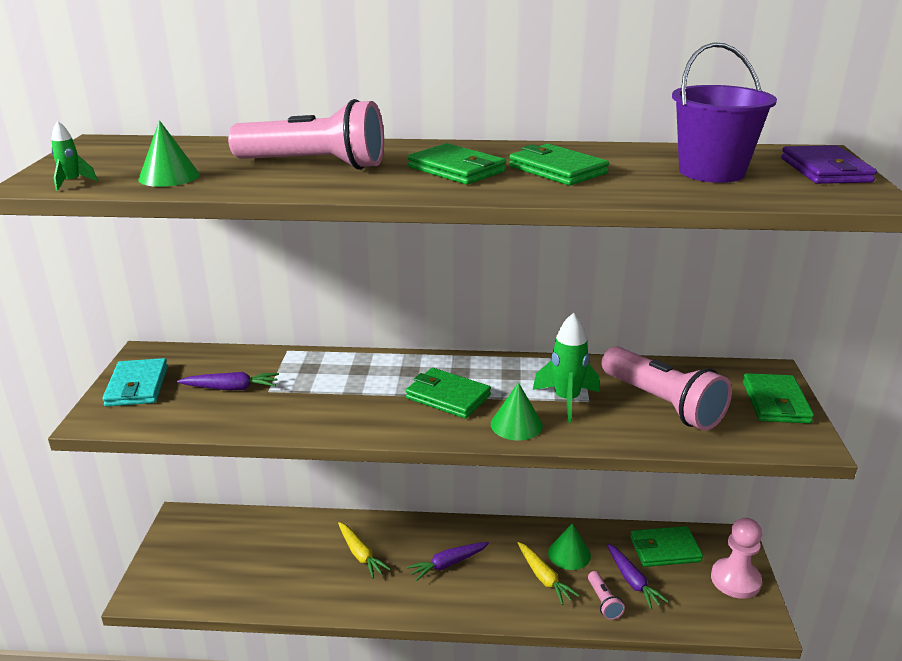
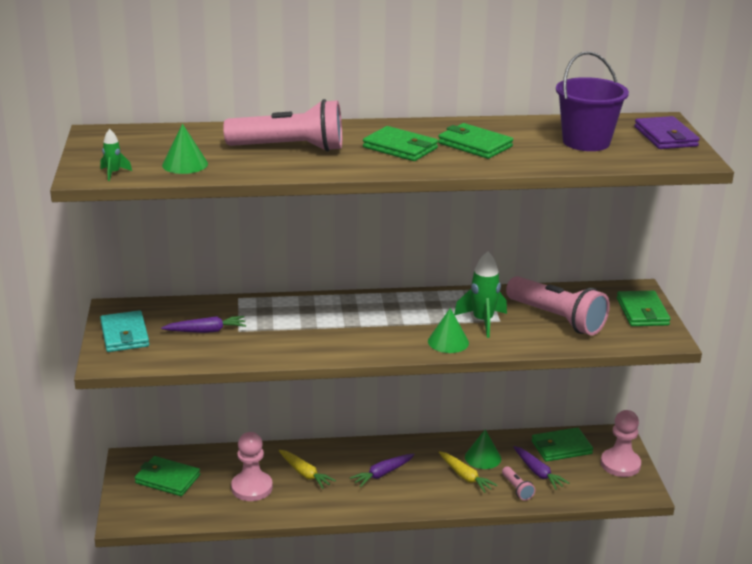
camera: 10 degrees left, 0 degrees up
green wallet [406,368,491,419] -> green wallet moved to [135,456,200,496]
none -> pink pawn [231,432,273,501]

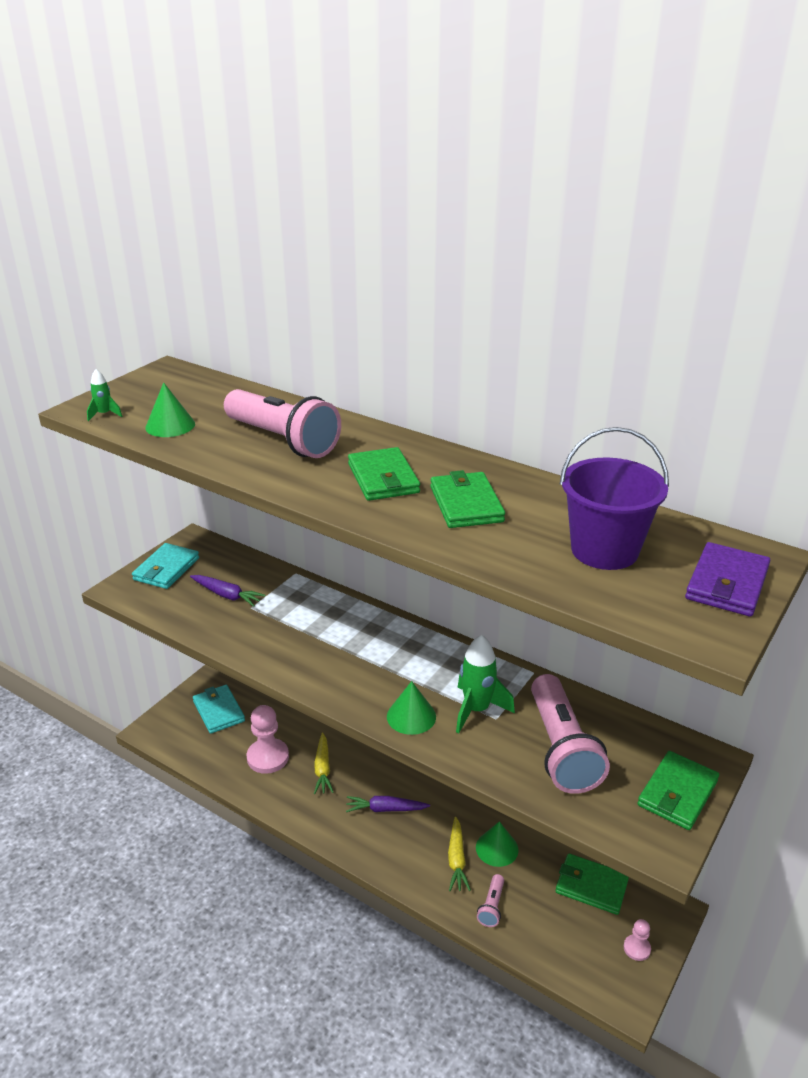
camera: 40 degrees right, 5 degrees up
green wallet [135,456,200,496] -> turquoise wallet [193,685,245,734]
purple carrot [514,446,569,490] -> none
pink pawn [601,410,641,477] -> pink pawn [624,919,651,961], size x0.52

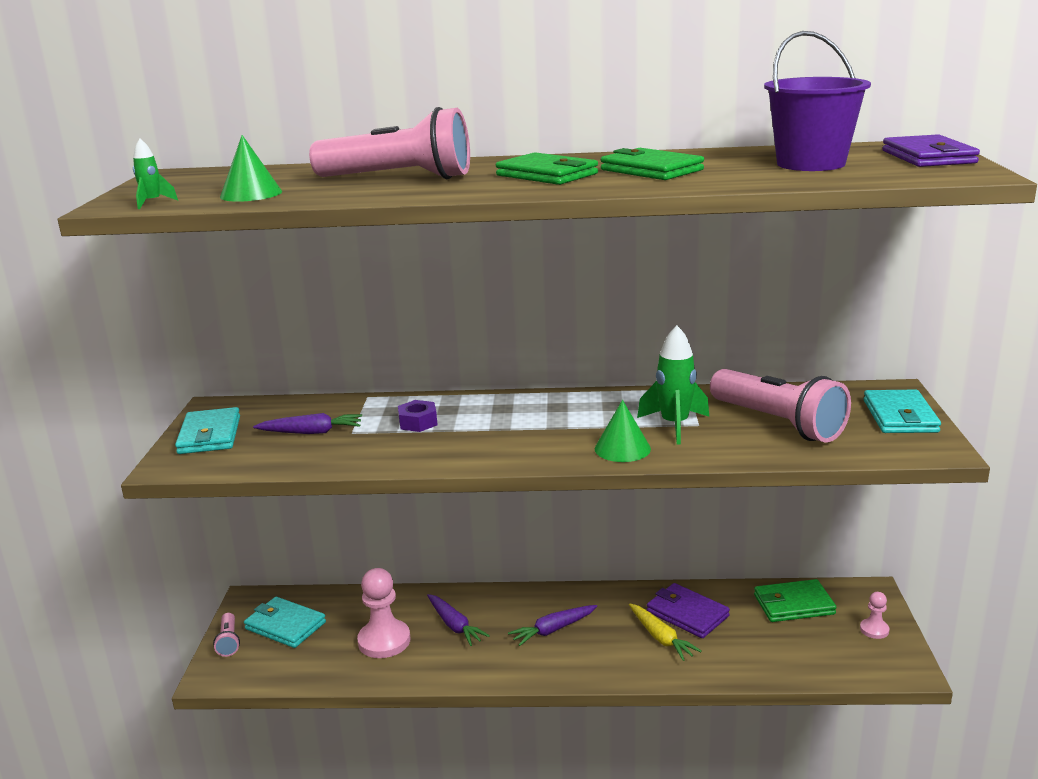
camera: 30 degrees left, 10 degrees down
yellow carrot [314,733,333,794] -> purple carrot [427,594,490,646]
green cone [476,821,518,867] -> purple wallet [647,583,730,638]
pink flashlight [477,874,504,927] -> pink flashlight moved to [213,613,240,657]
green wallet [637,751,719,830] -> turquoise wallet [864,390,941,433]
none -> purple nut [398,400,438,432]

